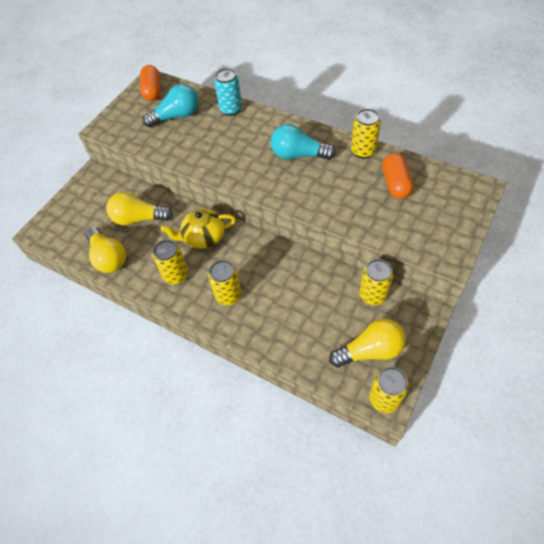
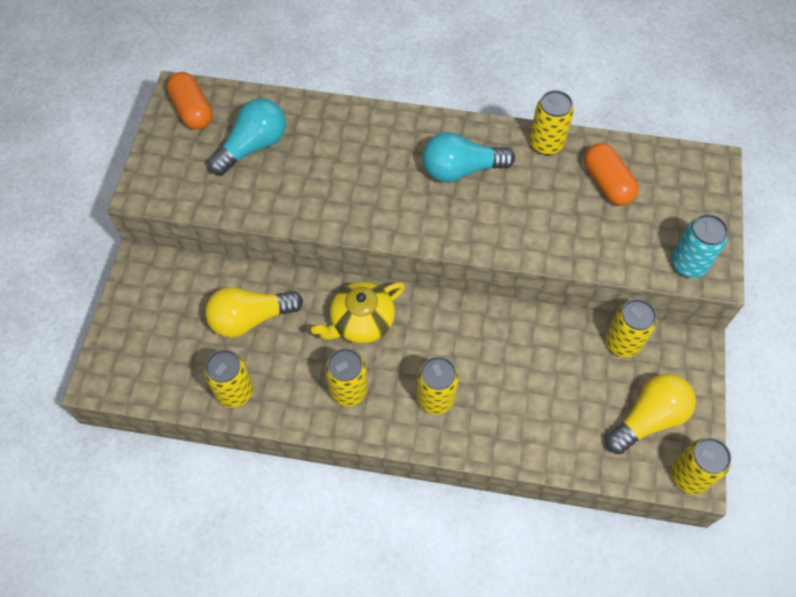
camera: 25 degrees left, 5 degrees up
yellow light bulb [85,227,126,273] -> yellow can [204,350,253,408]
turquoise can [214,68,242,116] -> turquoise can moved to [671,214,728,278]

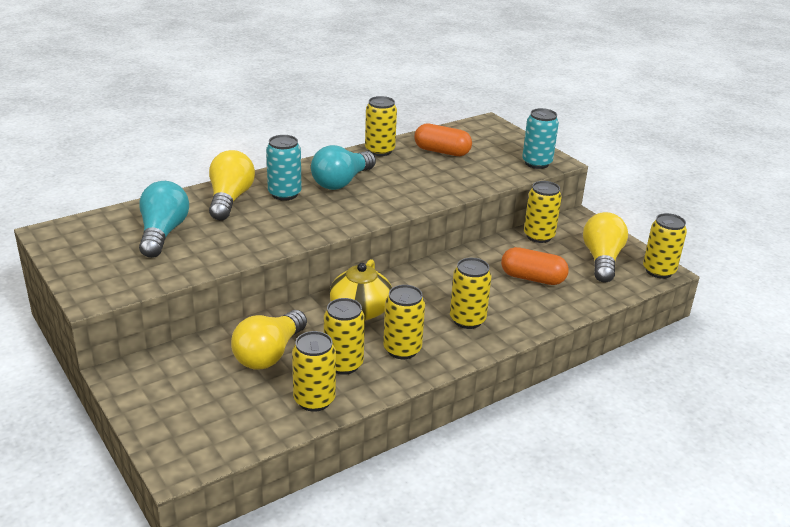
camera: 45 degrees left, 30 degrees down
orange capsule [167,72,213,130] -> orange capsule moved to [501,247,569,285]
none -> yellow light bulb [209,150,255,220]
none -> turquoise can [266,135,301,201]
none -> yellow can [324,298,365,375]

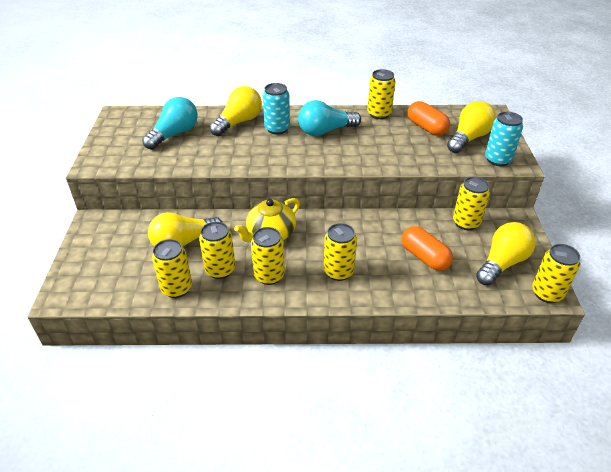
camera: 35 degrees right, 10 degrees up
none -> yellow light bulb [447,101,496,153]

